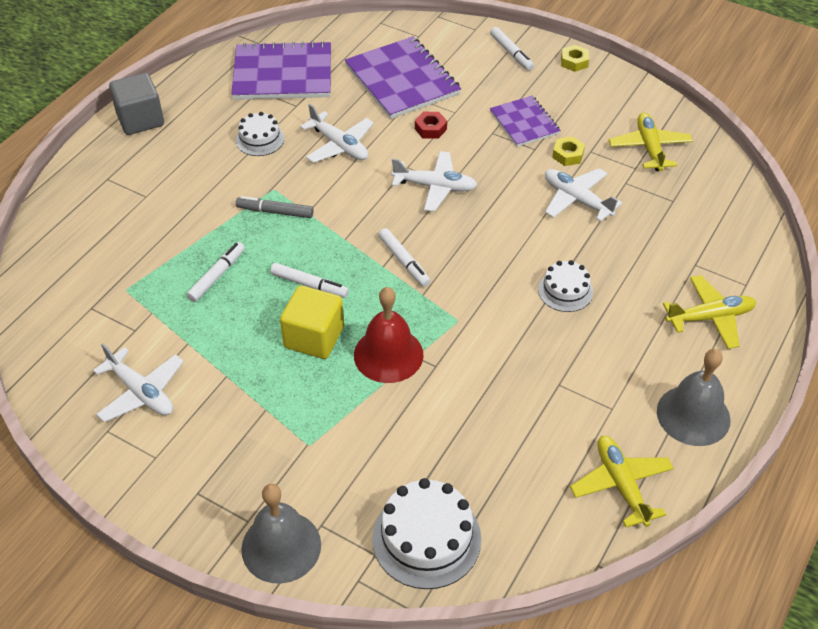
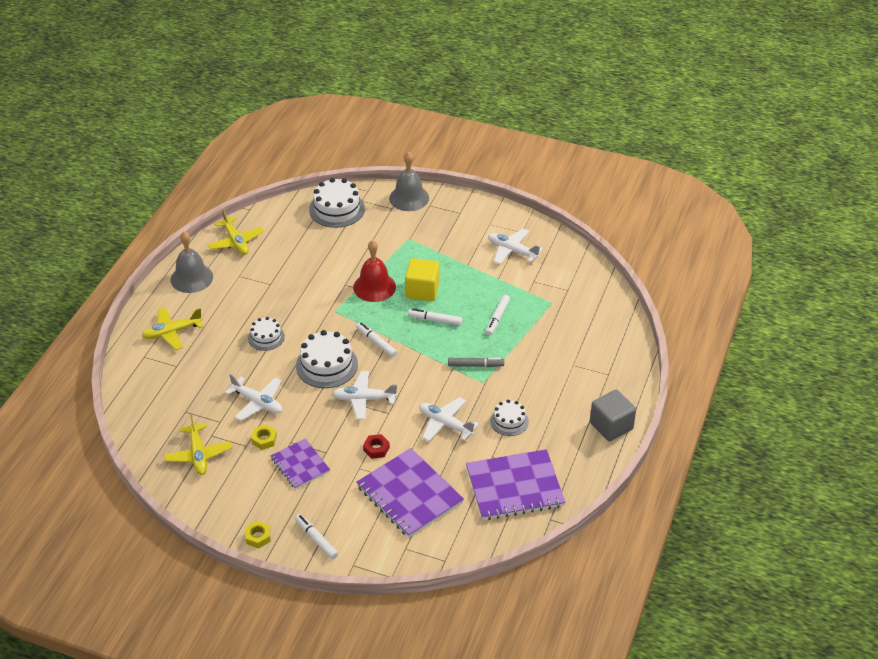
camera: 170 degrees right, 5 degrees down
none -> white cake [296,330,358,388]

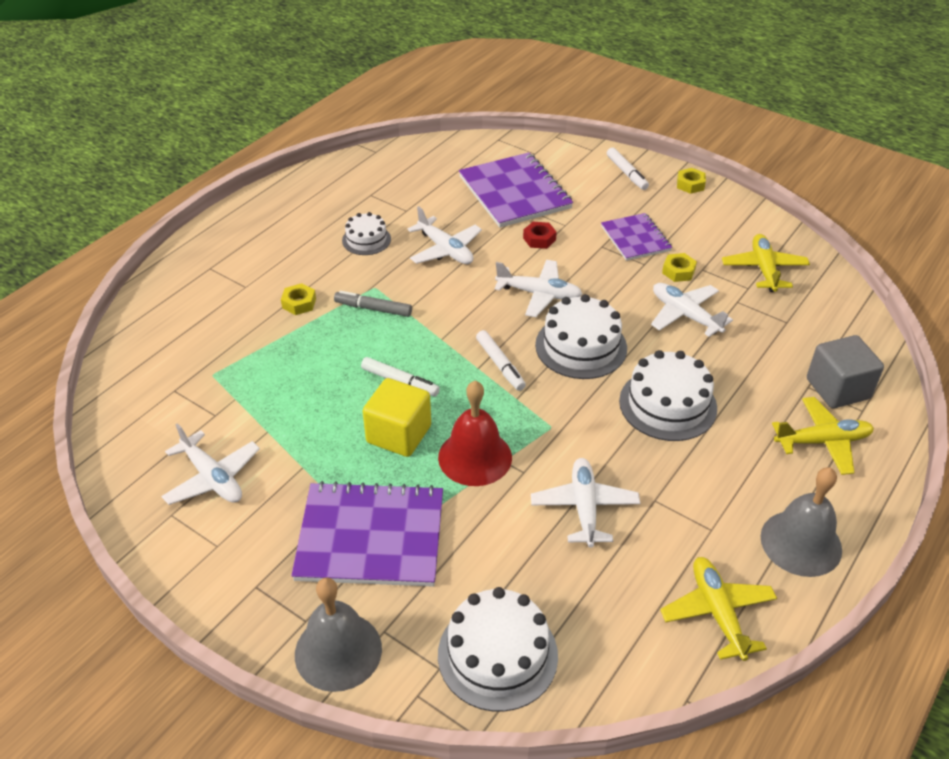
camera: 165 degrees left, 0 degrees up
white cake [248,317,285,351] -> white cake [619,350,717,441], size x1.67
purple notebook [466,449,565,520] -> purple notebook moved to [291,481,443,587]
white marker [485,295,510,335] -> none
grey cube [590,389,636,441] -> grey cube moved to [807,335,884,408]
none -> yellow nut [281,283,316,315]
none -> white plane [531,458,640,548]

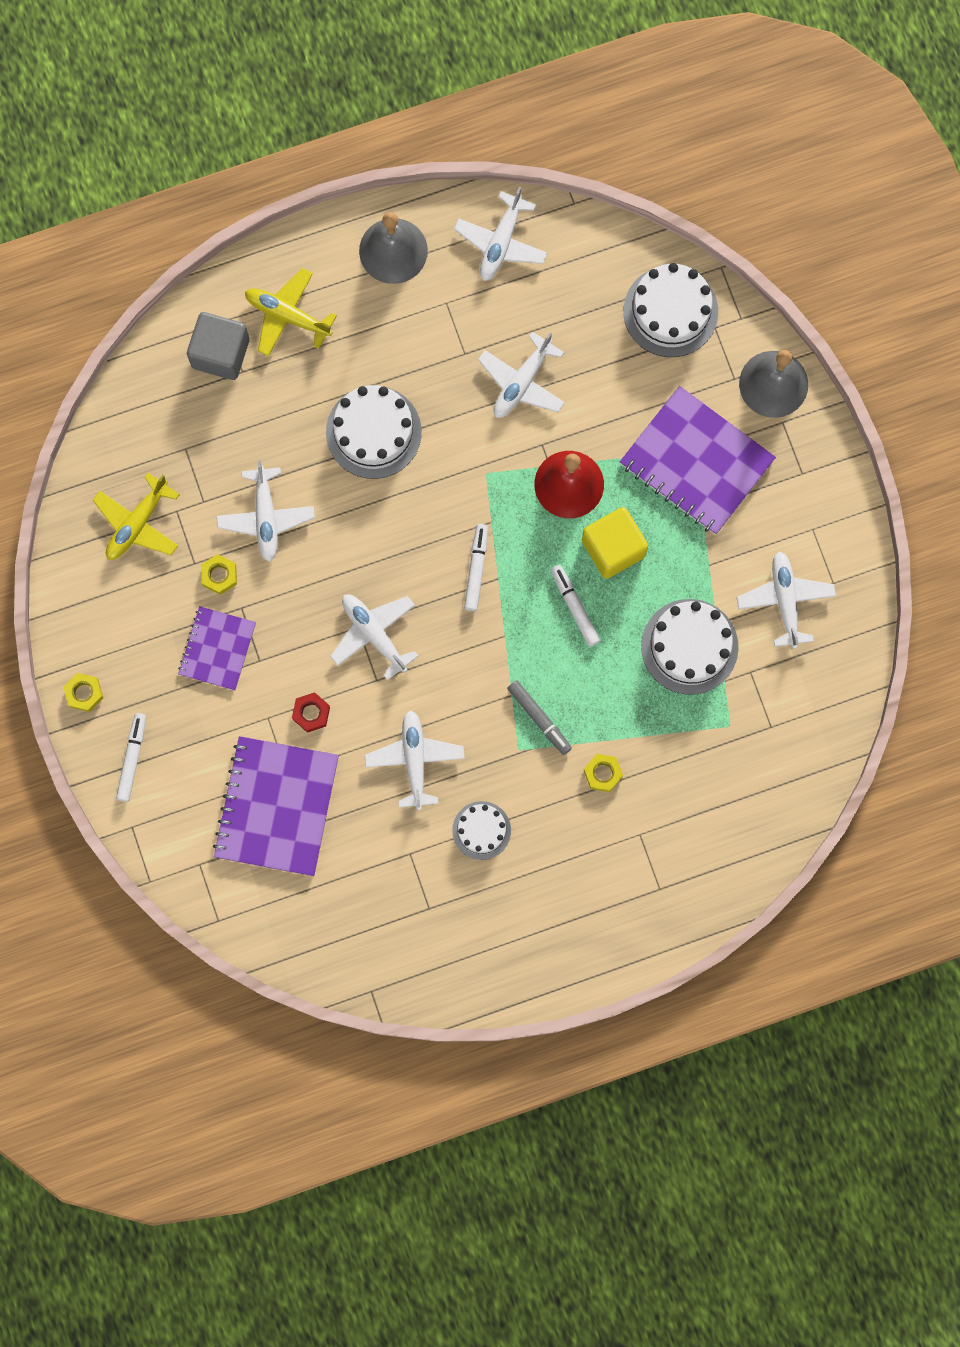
camera: 145 degrees left, 35 degrees up
white cake [535,294,627,379] -> white cake moved to [641,599,739,695]
yellow plane [660,557,777,661] -> white plane [454,187,547,281]

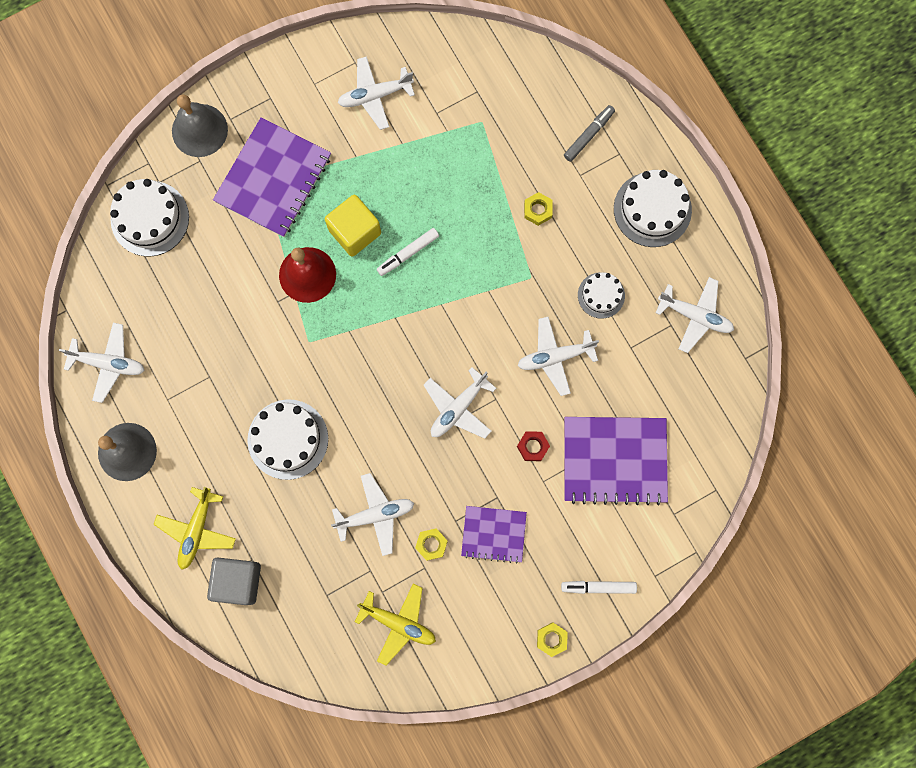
camera: 100 degrees left, 0 degrees up
white marker [464,524,488,611] -> none
white plane [478,332,565,418] -> white plane moved to [656,277,734,353]
grey marker [507,680,572,755] -> grey marker moved to [564,105,615,162]
white cake [641,599,739,695] -> white cake moved to [614,170,692,247]

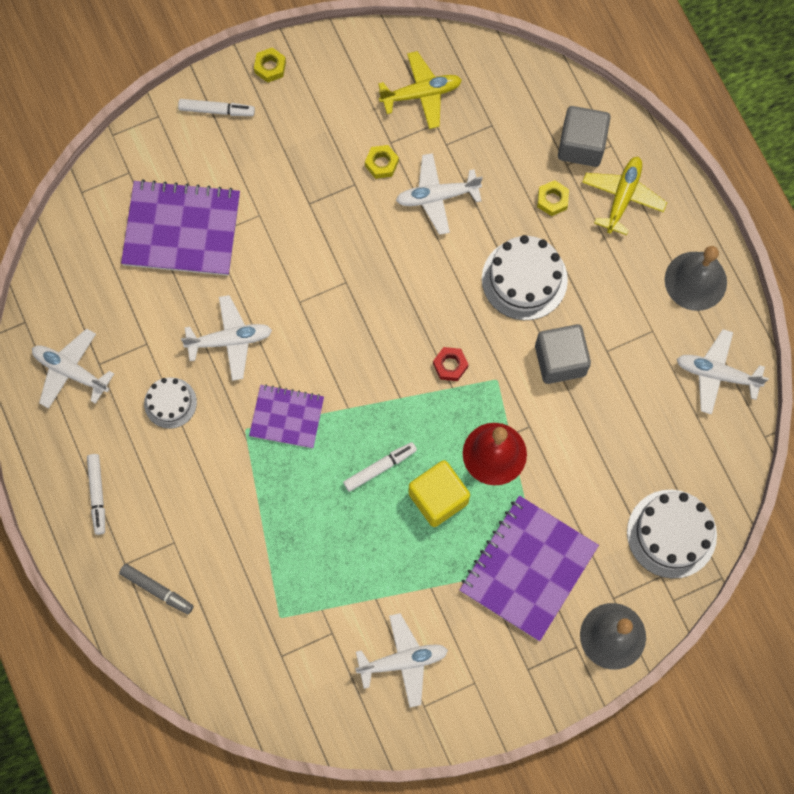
camera: 175 degrees left, 5 degrees down
yellow plane [355,584,436,666] -> yellow plane turned 135 degrees clockwise [378,51,462,129]
white plane [424,367,496,439] -> none
purple notebook [461,506,527,564] -> purple notebook moved to [249,384,324,448]
red nut [517,431,550,461] -> red nut moved to [433,347,468,381]
yellow nut [524,192,553,226] -> yellow nut moved to [537,180,569,216]
grey marker [564,105,615,162] -> grey marker turned 105 degrees counterclockwise [119,564,194,614]
white cake [614,170,692,247] -> white marker [87,454,105,535]
none -> grey cube [535,324,591,384]

